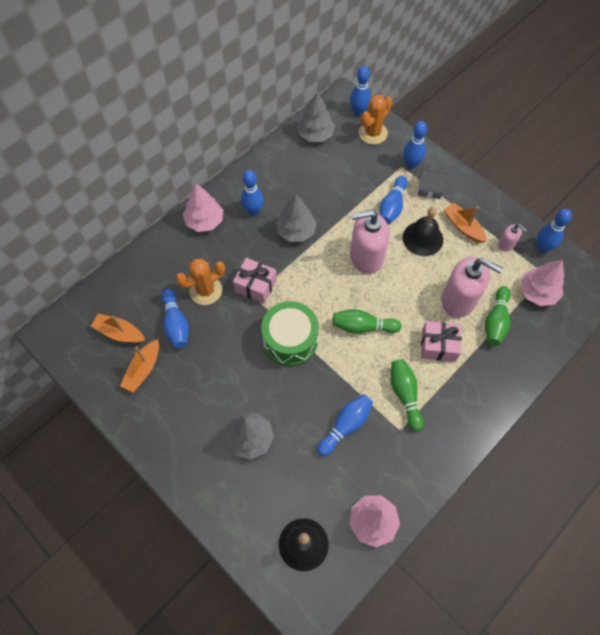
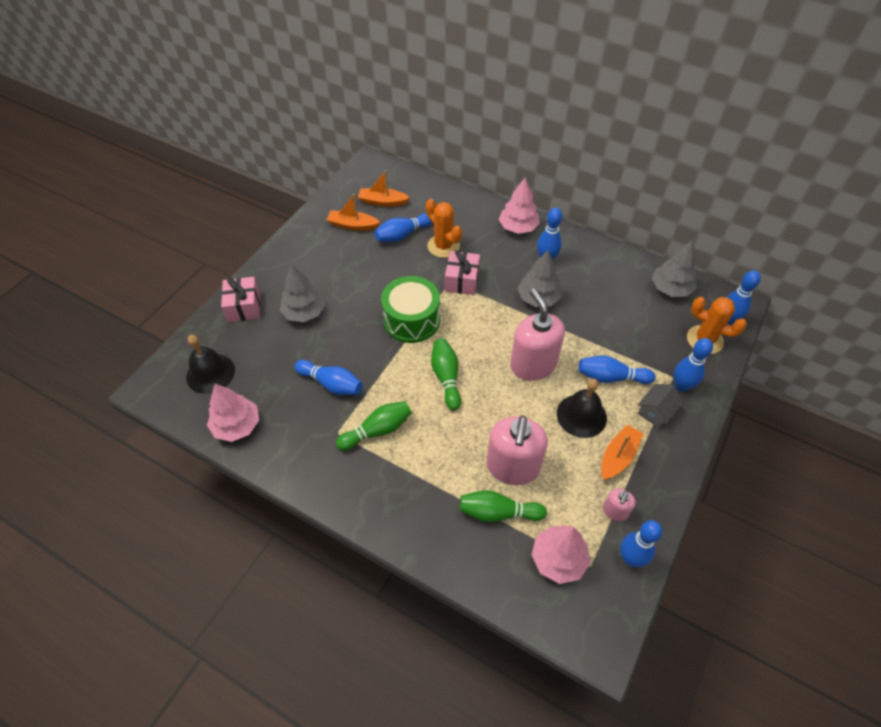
camera: 75 degrees right, 10 degrees down
orange boat [91,314,145,343] -> orange boat turned 90 degrees counterclockwise [358,170,410,207]
grey house [418,169,448,199] -> grey house turned 45 degrees clockwise [638,384,684,429]
pink gift [421,321,462,362] -> pink gift moved to [221,277,260,322]

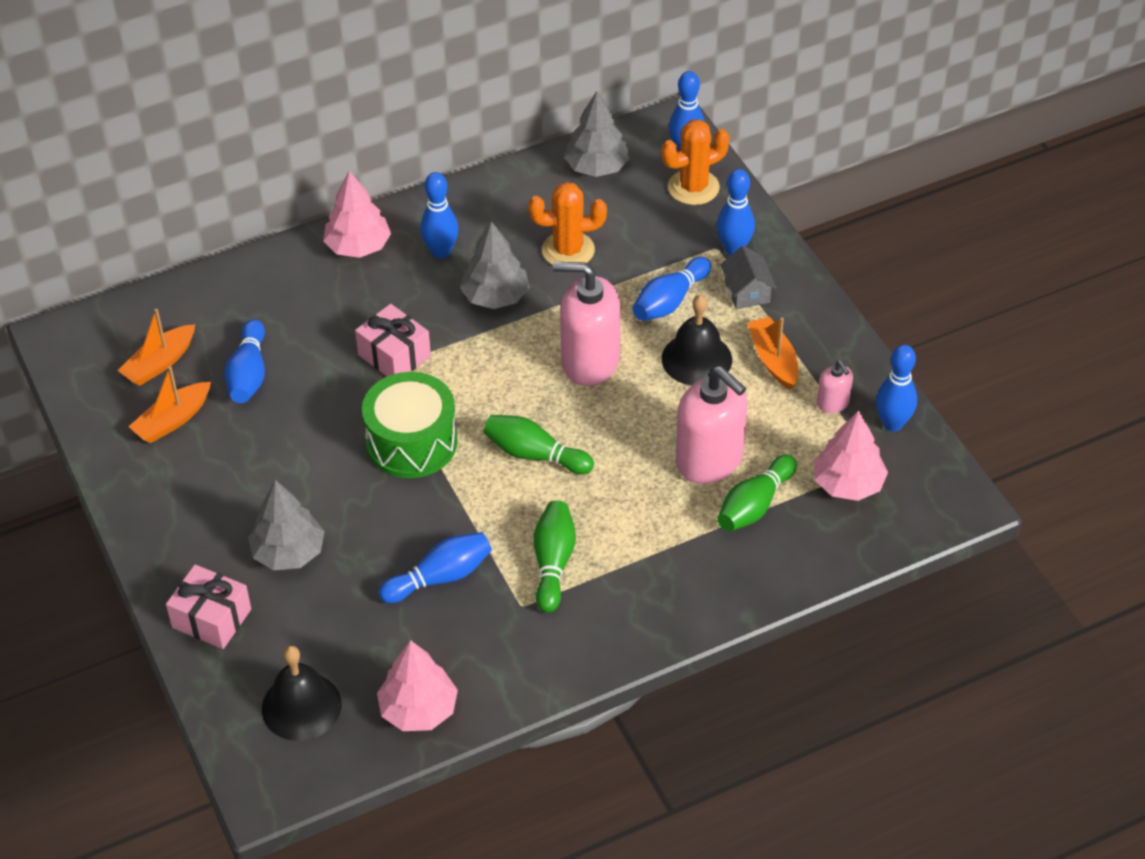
camera: 55 degrees left, 5 degrees down
orange cactus [426,199,462,258] -> orange cactus moved to [528,182,607,265]

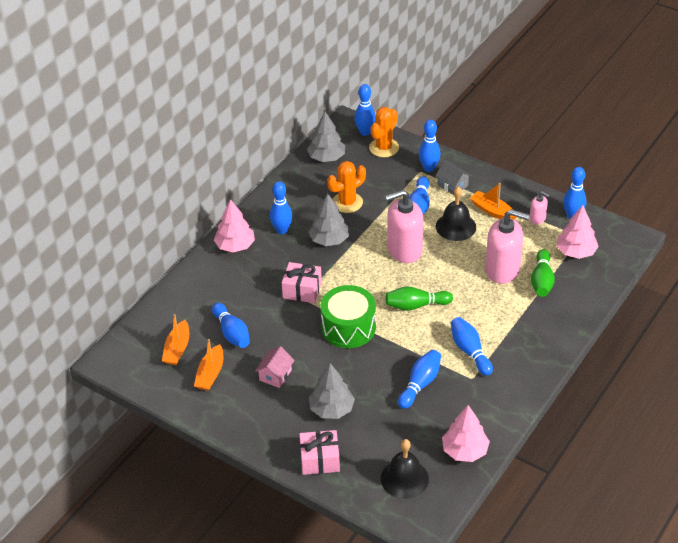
camera: 30 degrees left, 5 degrees down
green bowling pin [533,500,576,613] -> blue bowling pin [451,317,493,376]
none -> pink house [255,346,295,388]

